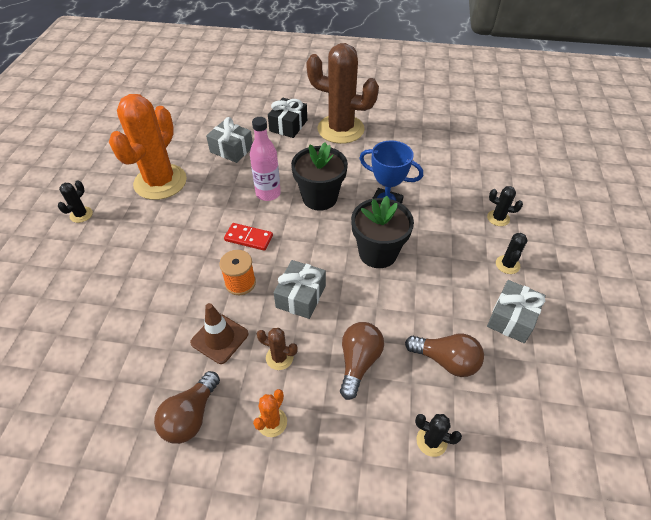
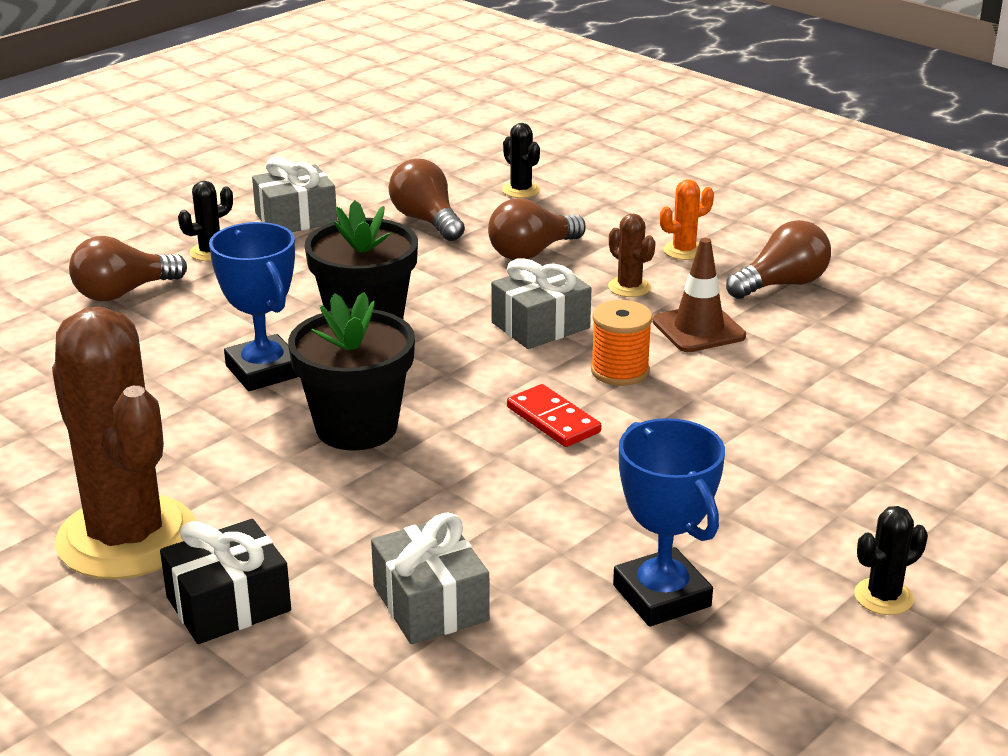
camera: 145 degrees left, 20 degrees down
orange cactus [109,94,187,200] -> blue trophy [613,418,725,627]
pink bottle [250,117,281,201] -> none
black cactus [487,186,523,226] -> brown light bulb [69,236,187,301]

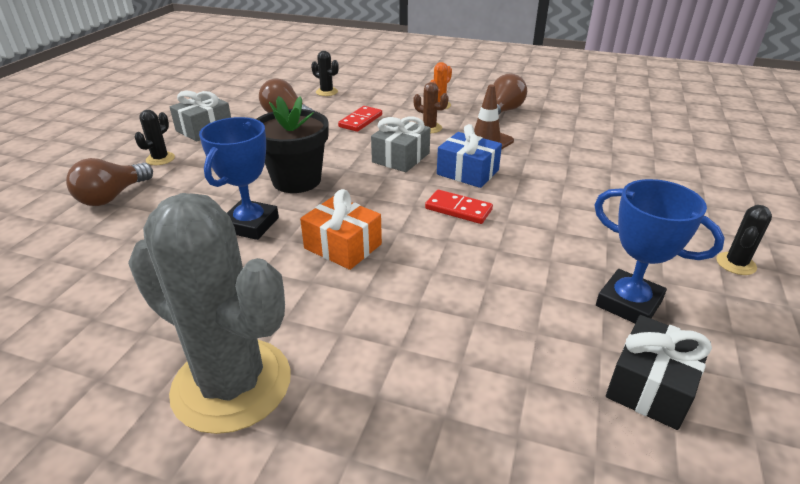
camera: 25 degrees left, 5 degrees up
brown cactus [52,307,196,579] -> grey cactus [128,193,291,434]
black gift [160,519,291,644] -> black gift moved to [606,315,712,430]
blue trophy [209,222,299,391] -> blue trophy turned 75 degrees clockwise [199,117,279,240]
black flower pot [288,292,415,451] -> orange gift [300,189,382,270]
grey gift [371,512,490,644] -> none
brown light bulb [488,198,586,260] -> red domino [338,106,382,132]
orange spool [591,300,653,386] -> blue gift [437,124,502,188]

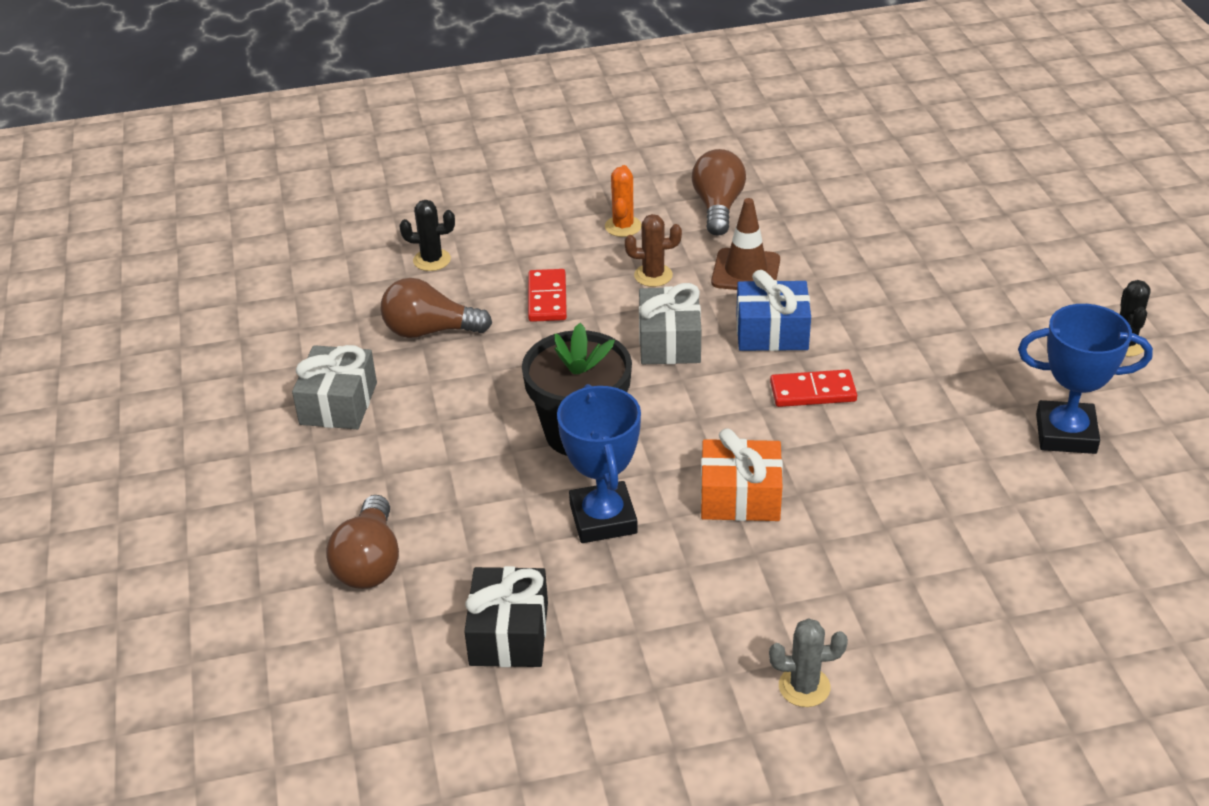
camera: 30 degrees left, 5 degrees up
grey cactus [128,193,291,434] -> grey cactus [769,618,848,707], size x0.40
black cactus [134,110,175,165] -> none
black gift [606,315,712,430] -> black gift moved to [464,566,548,667]

